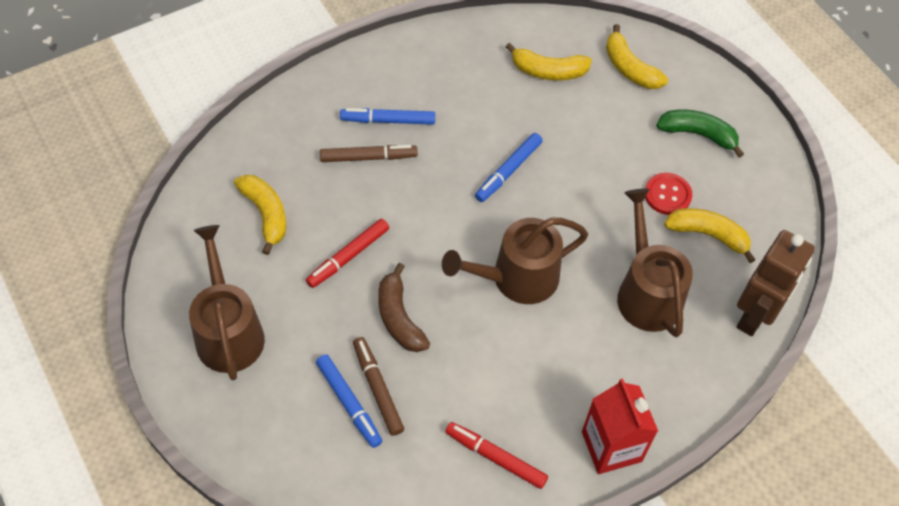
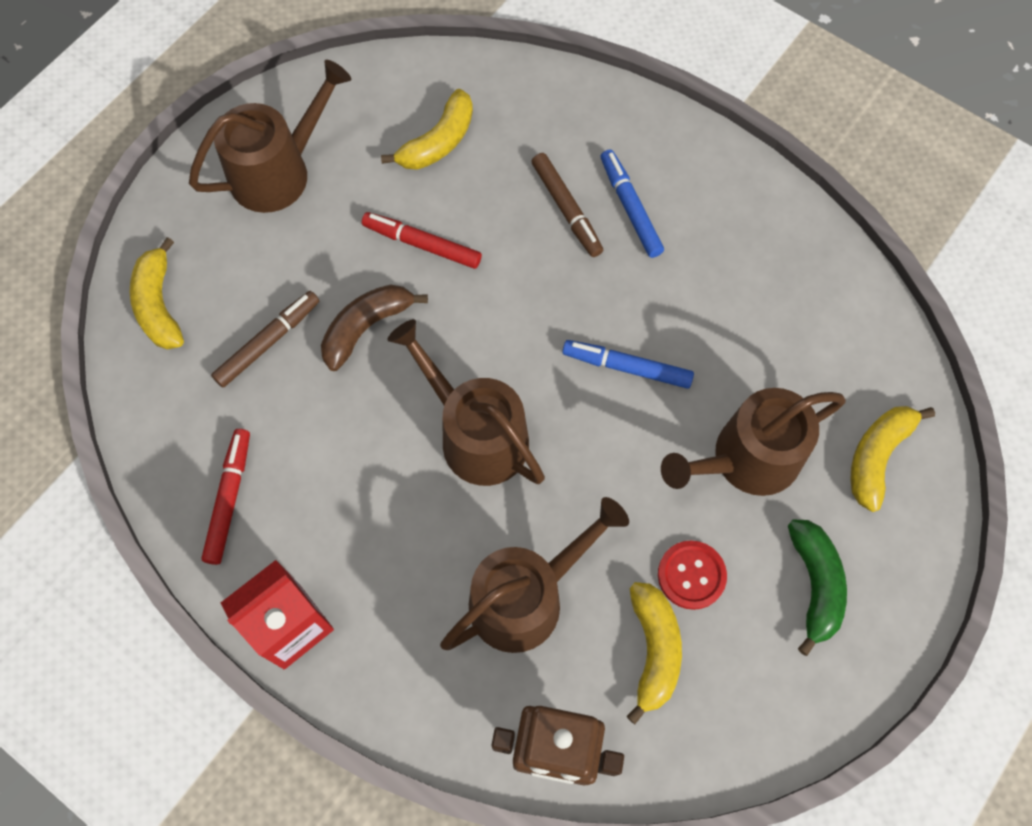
camera: 70 degrees right, 10 degrees up
blue marker [316,354,382,448] -> none
yellow banana [506,43,592,80] -> yellow banana moved to [130,237,184,350]
none -> brown watering can [661,388,846,496]

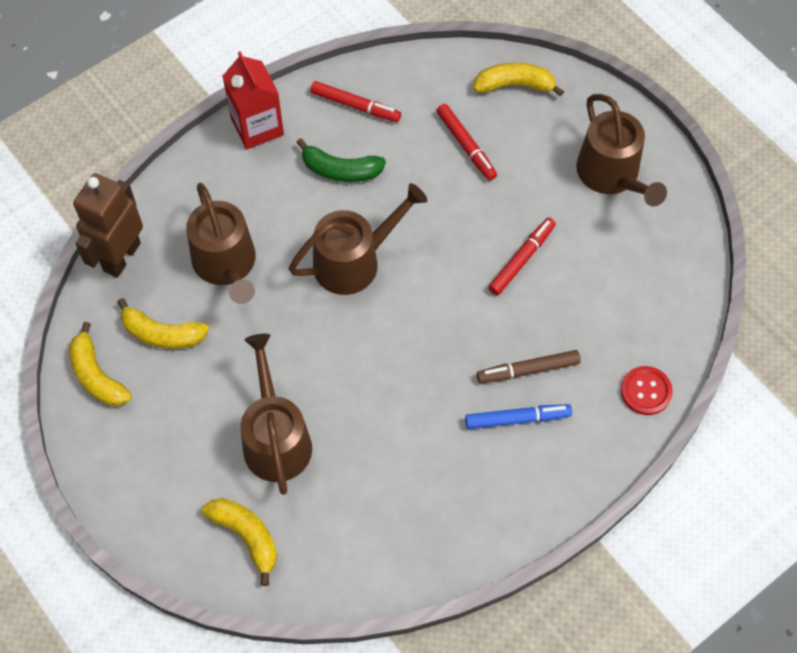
camera: 105 degrees right, 5 degrees down
brown marker [211,291,319,387] -> red marker [436,104,497,181]
brown banana [321,284,428,371] -> none
yellow banana [381,89,473,170] -> yellow banana moved to [69,322,132,406]
blue marker [562,340,694,389] -> none
red button [658,541,727,610] -> red button moved to [621,366,673,415]
green banana [788,520,847,656] -> green banana moved to [296,138,386,182]

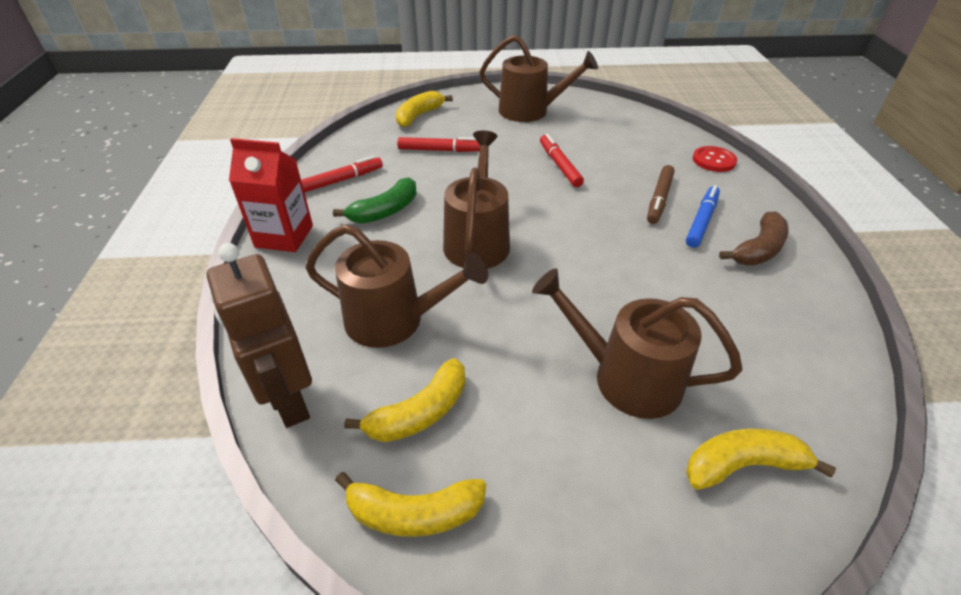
camera: 55 degrees left, 20 degrees down
none -> brown banana [719,211,789,265]

